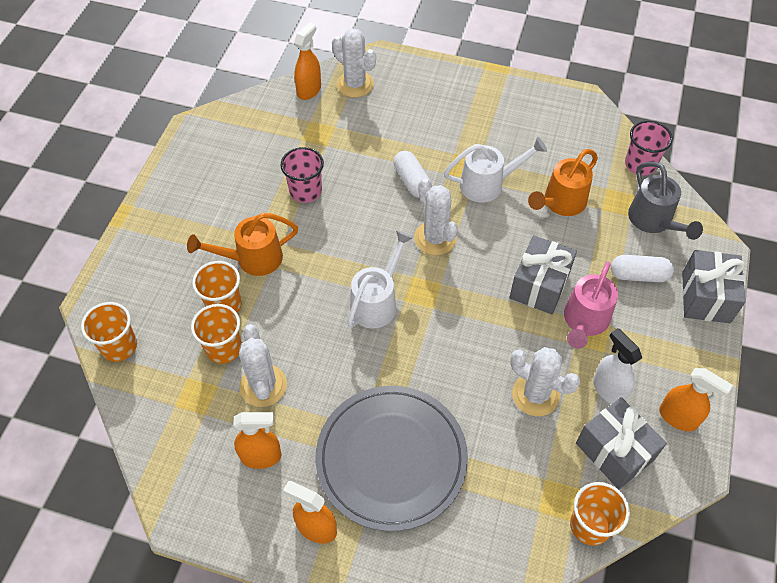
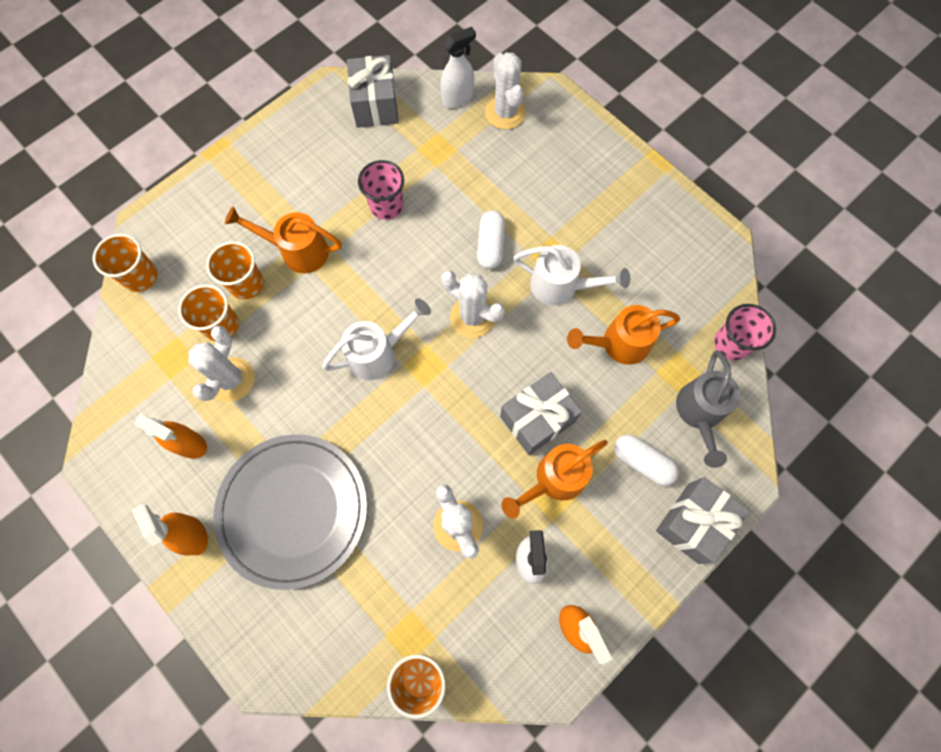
camera: 30 degrees right, 15 degrees up
orange spray bottle [294,22,321,100] -> white spray bottle [440,27,476,108]
white cactus [414,178,458,255] -> white cactus turned 60 degrees counterclockwise [441,271,505,338]
pink watering can [564,262,618,349] -> orange watering can [501,440,608,519]
grey gift [576,397,667,489] -> grey gift moved to [347,55,399,128]

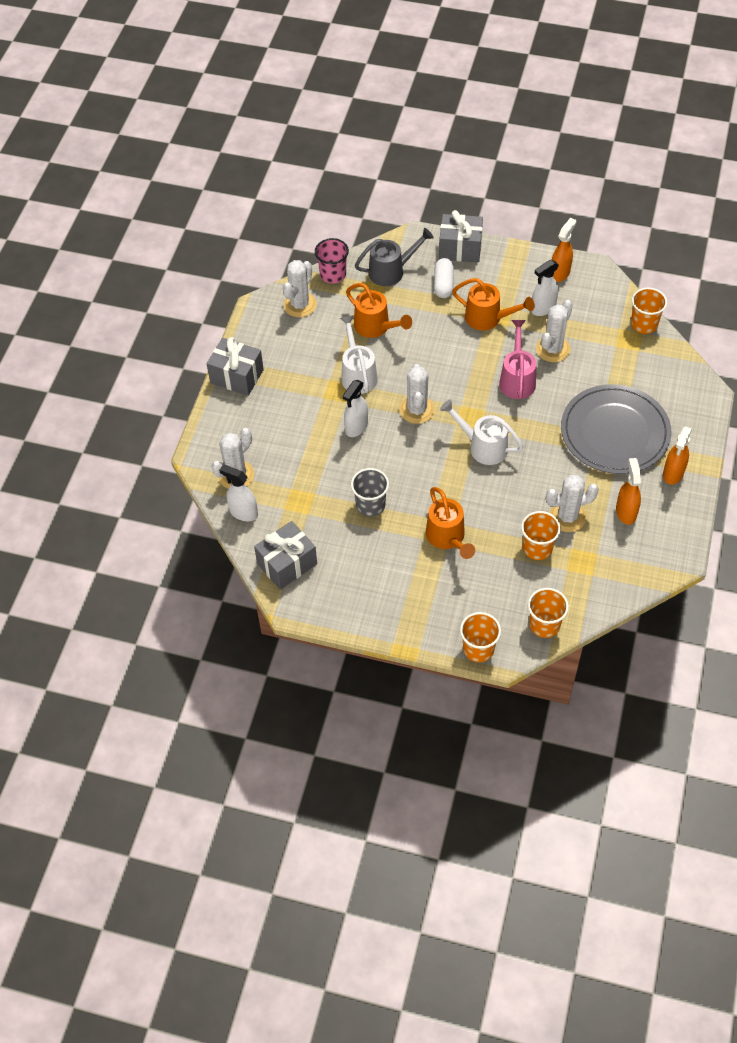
camera: 120 degrees left, 15 degrees down
orange cup [206,241,264,299] -> orange cup moved to [460,612,501,662]
pink cup [358,160,404,220] -> grey cup [351,468,389,516]
white capsule [477,210,505,269] -> white spray bottle [343,380,368,437]
grey gift [500,372,582,455] -> grey gift moved to [207,337,264,396]
none -> white cactus [283,260,317,317]
none -> pink watering can [499,320,537,399]

